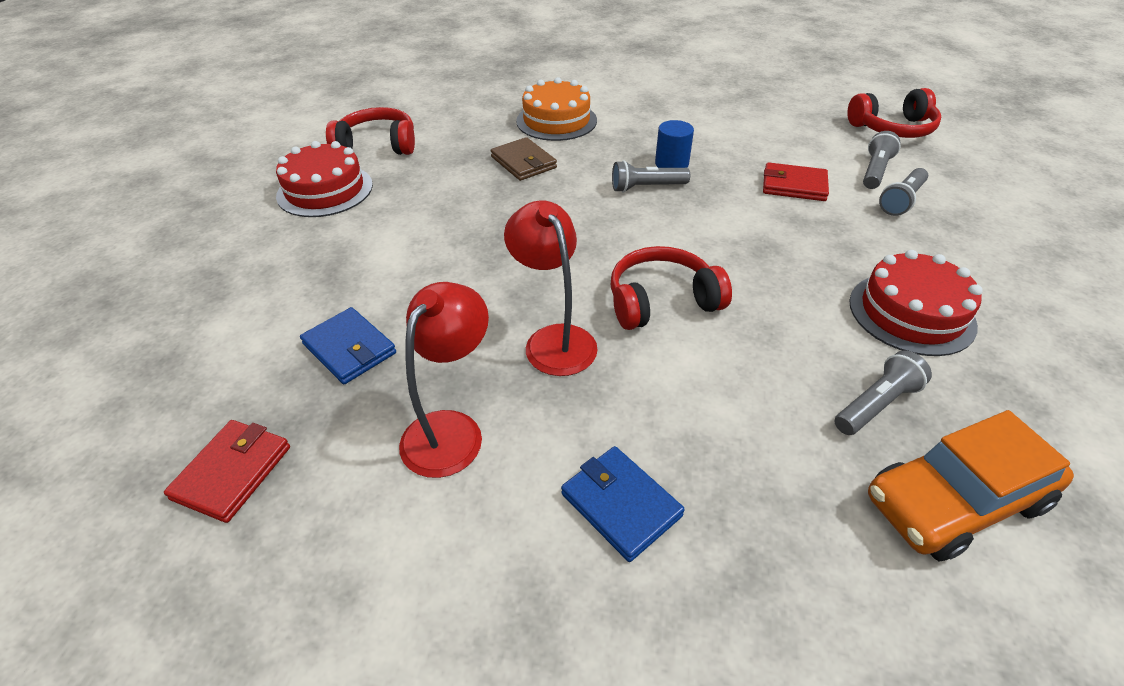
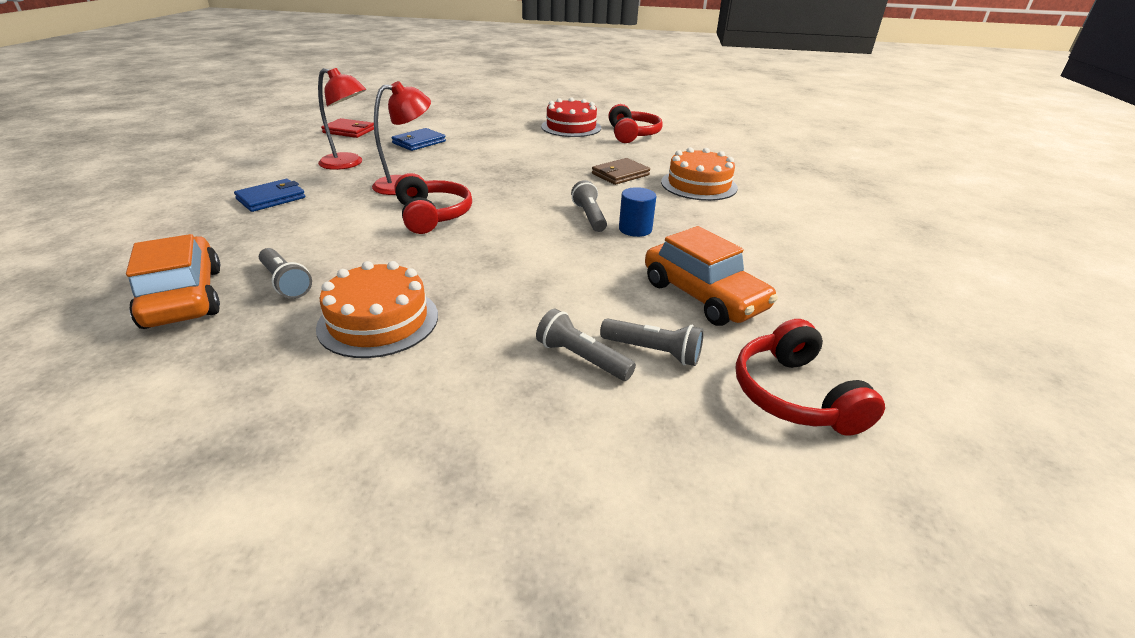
camera: 85 degrees right, 10 degrees down
red wallet [763,162,829,201] -> none
red cake [849,250,983,356] -> orange cake [316,261,438,358]
none -> orange car [645,226,778,326]

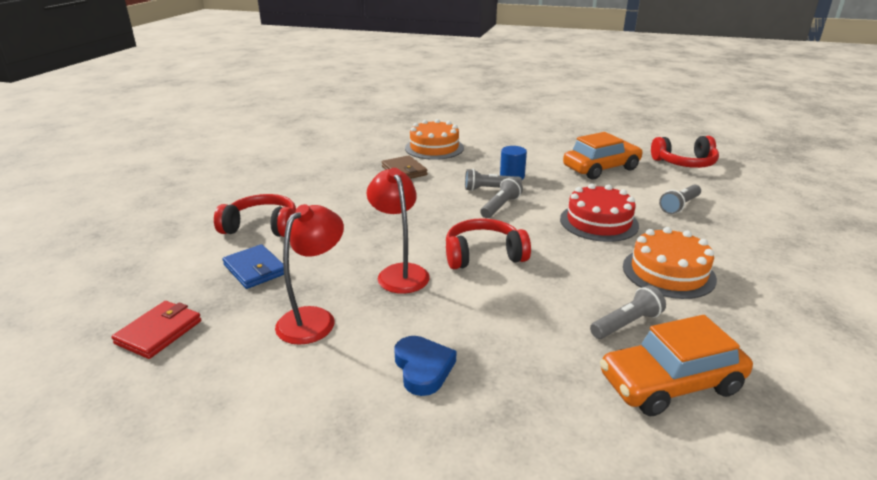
camera: 80 degrees left, 5 degrees down
blue wallet [234,179,305,212] -> blue heart [394,336,456,396]
red cake [541,97,601,137] -> red cake moved to [560,184,639,242]
grey flashlight [600,318,704,366] -> grey flashlight moved to [480,177,523,218]
red headphones [608,104,663,143] -> red headphones moved to [214,194,296,237]

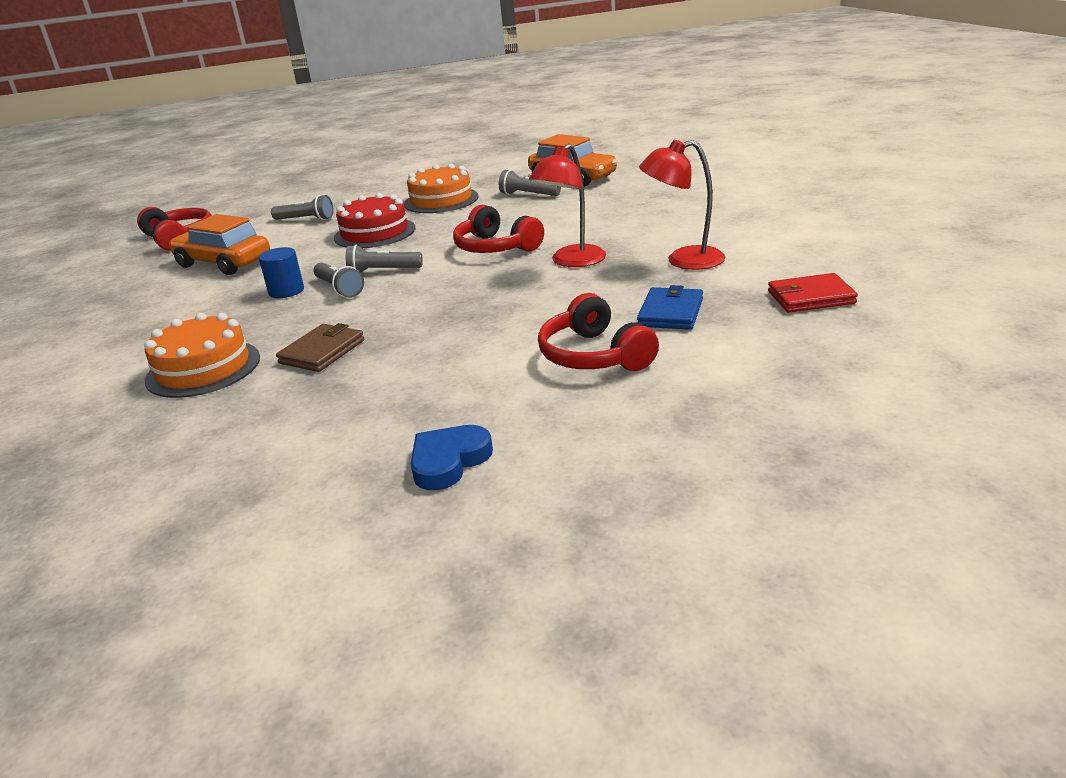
camera: 120 degrees left, 0 degrees up
blue heart [394,336,456,396] -> blue heart moved to [411,425,493,490]

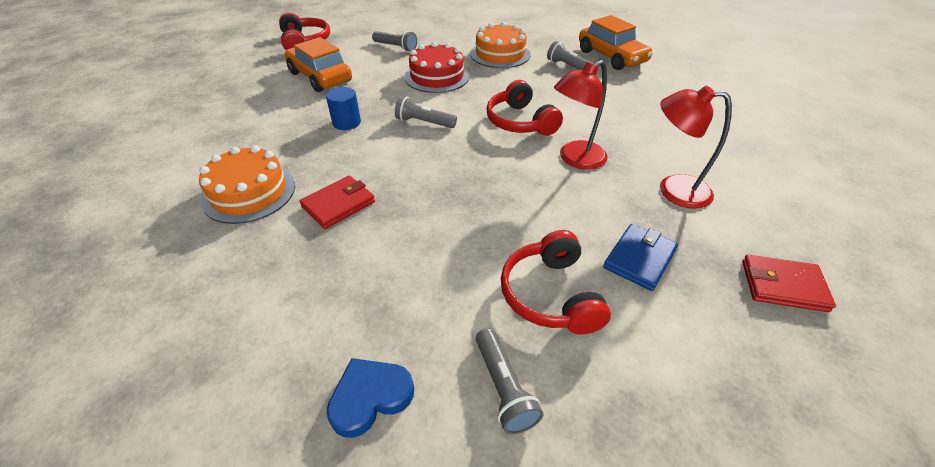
camera: 15 degrees right, 15 degrees up
brown wallet [276,323,364,372] -> red wallet [300,175,375,229]
grey flashlight [313,262,364,298] -> grey flashlight moved to [476,328,543,434]

